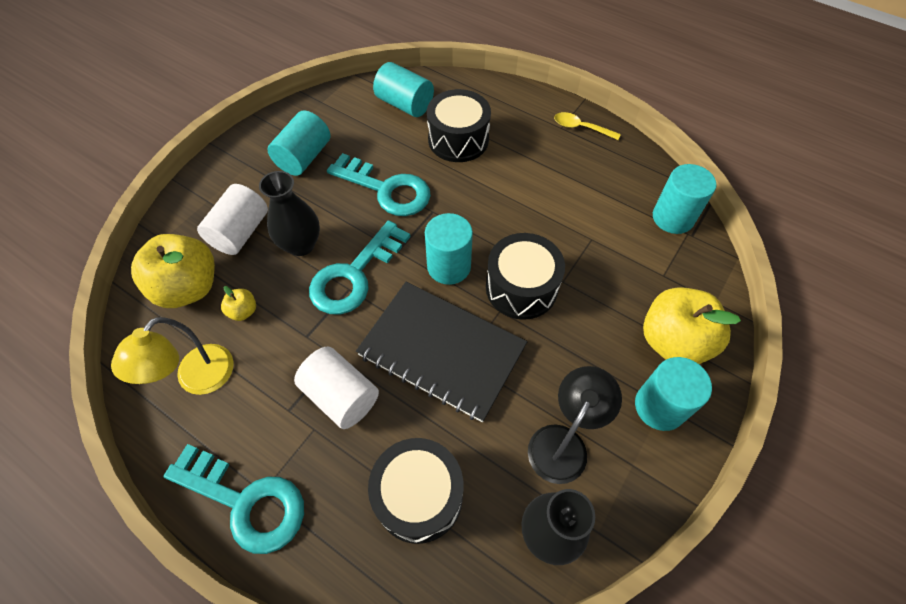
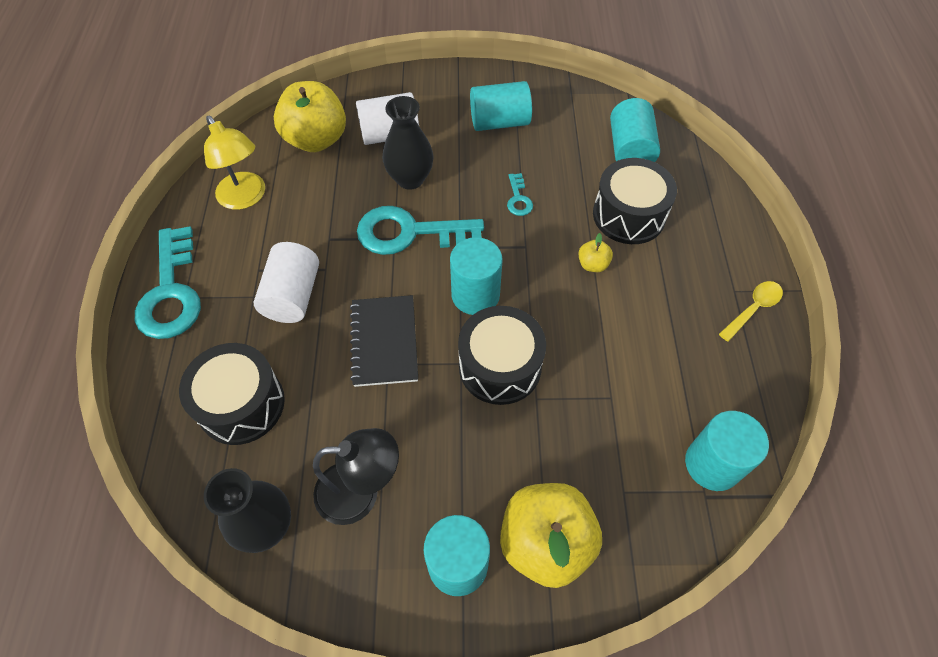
camera: 55 degrees right, 0 degrees up
yellow lamp [111,317,234,395] -> yellow lamp turned 120 degrees counterclockwise [204,116,265,210]
yellow apple [221,286,256,321] -> yellow apple moved to [578,233,613,272]
turquoise key [327,153,431,216] -> turquoise key [507,173,533,216], size x0.45
black notebook [356,281,527,422] -> black notebook [350,295,418,387], size x0.64
yellow spoon [554,112,621,140] -> yellow spoon turned 60 degrees clockwise [719,281,783,342]

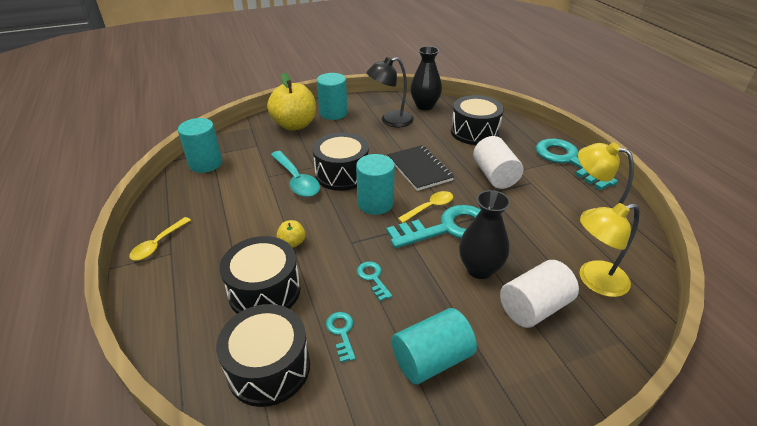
camera: 160 degrees right, 20 degrees down
yellow apple [274,81,346,152] -> yellow lamp [580,203,640,297]
turquoise cylinder [610,98,660,162] -> black drum [216,304,310,407]
none -> turquoise spoon [271,151,320,197]
none -> turquoise key [326,312,356,363]
none -> yellow spoon [397,191,453,223]

